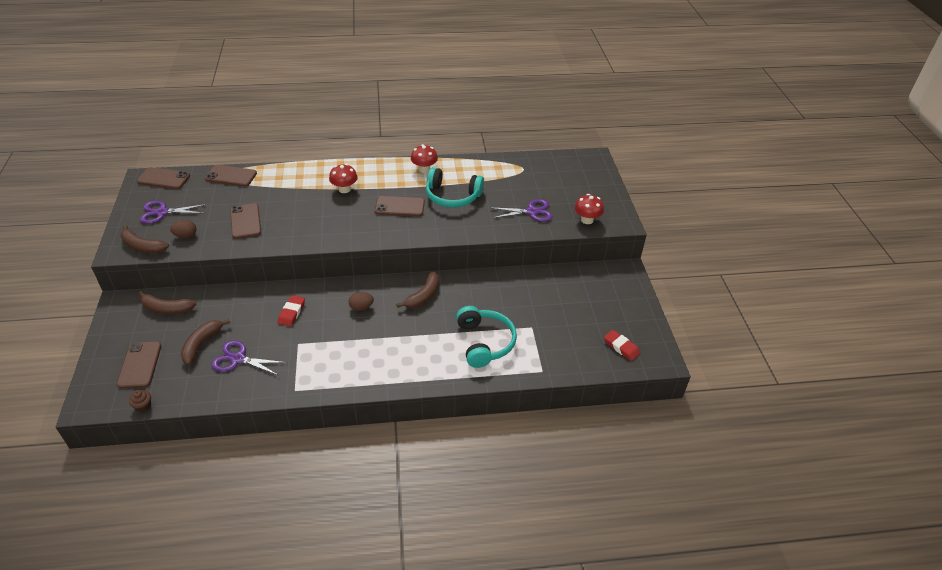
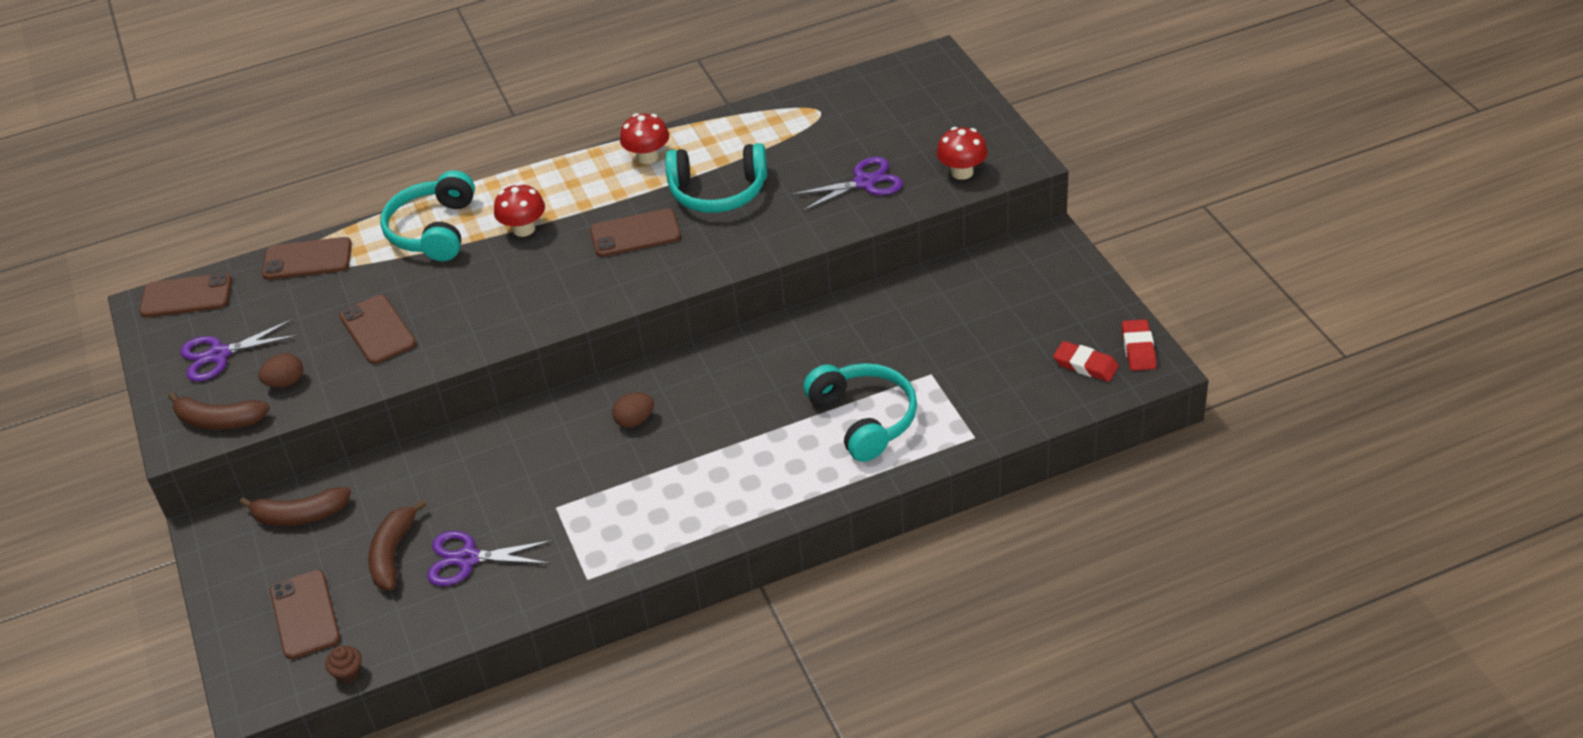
camera: 10 degrees left, 0 degrees up
red eraser [278,295,305,327] -> red eraser moved to [1122,319,1156,371]
brown banana [396,271,439,308] -> none
none -> turquoise headphones [380,170,475,261]

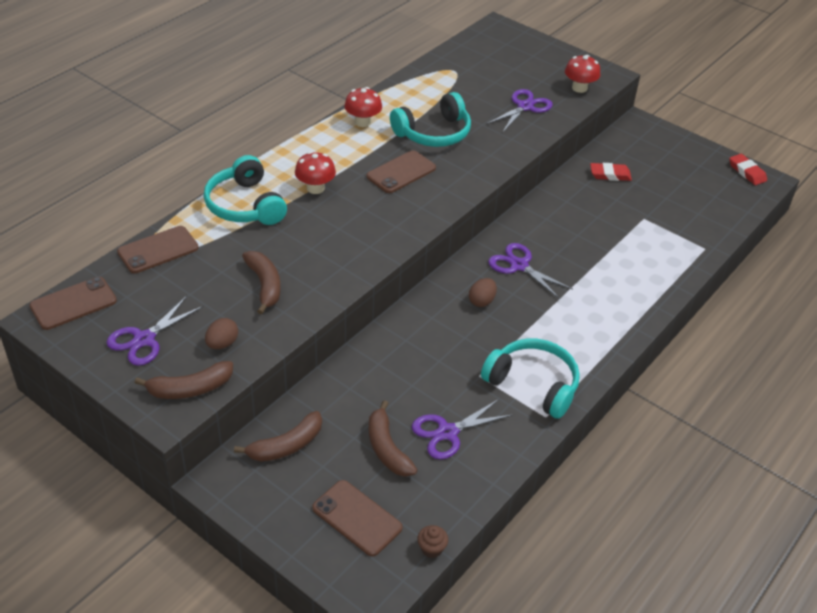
camera: 35 degrees left, 0 degrees up
brown phone [340,295,416,364] -> brown banana [242,251,281,315]
turquoise headphones [803,363,917,462] -> turquoise headphones moved to [481,339,580,419]
red eraser [1053,341,1119,382] -> red eraser moved to [590,163,632,181]
none -> purple scissors [488,243,573,299]

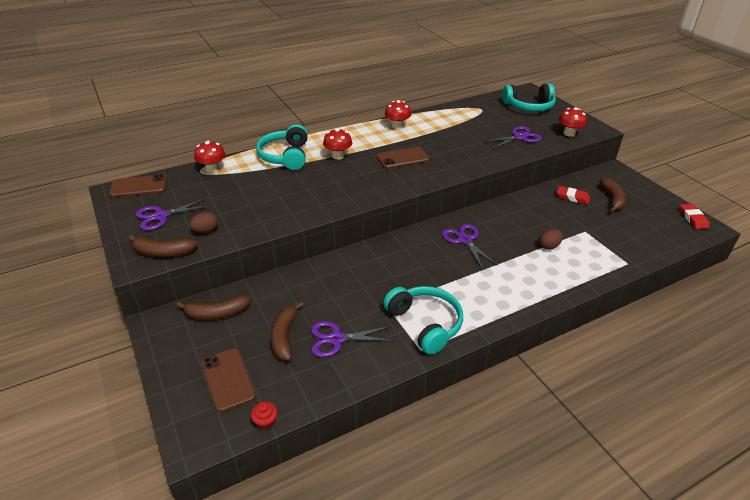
camera: 25 degrees right, 5 degrees down
brown phone [117,226,199,273] -> red mushroom [194,141,226,173]
brown banana [242,251,281,315] -> brown banana moved to [599,178,626,213]
turquoise headphones [390,92,471,147] -> turquoise headphones moved to [502,83,556,111]
brown cupcake [417,525,448,558] -> red cupcake [251,402,278,430]
brown egg [469,278,497,307] -> brown egg moved to [539,229,563,250]

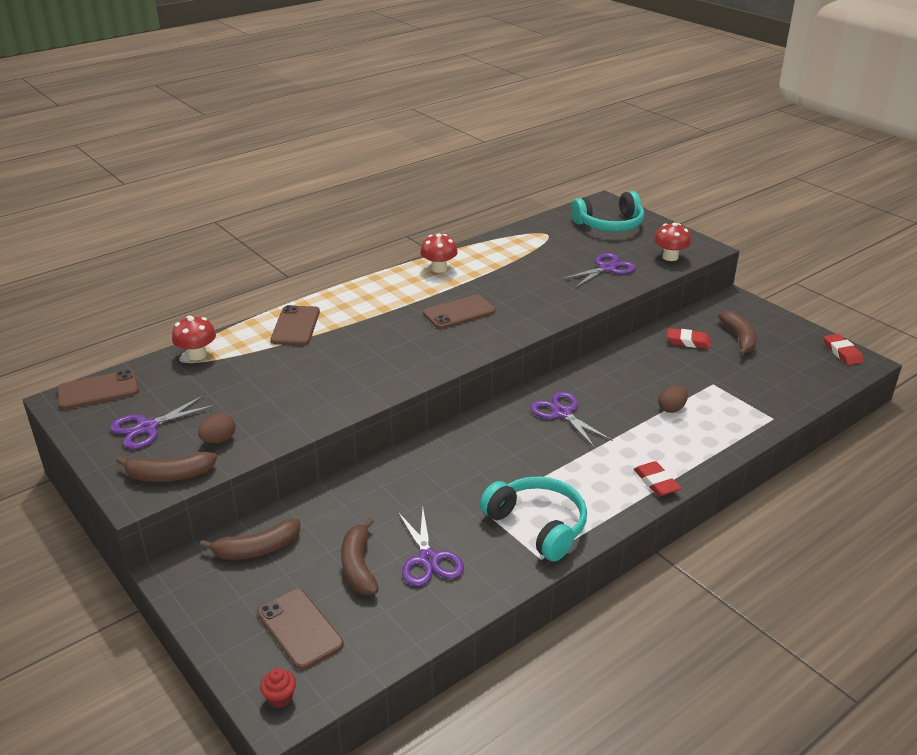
camera: 10 degrees left, 5 degrees down
red cupcake [251,402,278,430] -> red cupcake moved to [260,668,296,708]
turquoise headphones [256,124,308,170] -> brown phone [270,305,320,345]
purple scissors [311,321,394,357] -> purple scissors turned 90 degrees counterclockwise [398,508,464,586]
red mushroom [323,128,352,159] -> none
none -> red eraser [634,461,681,496]

